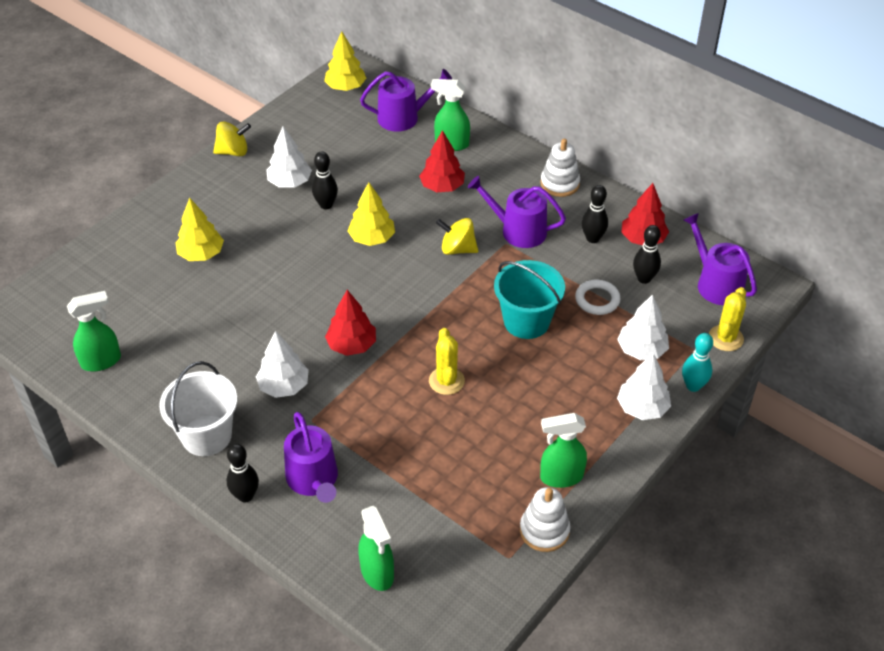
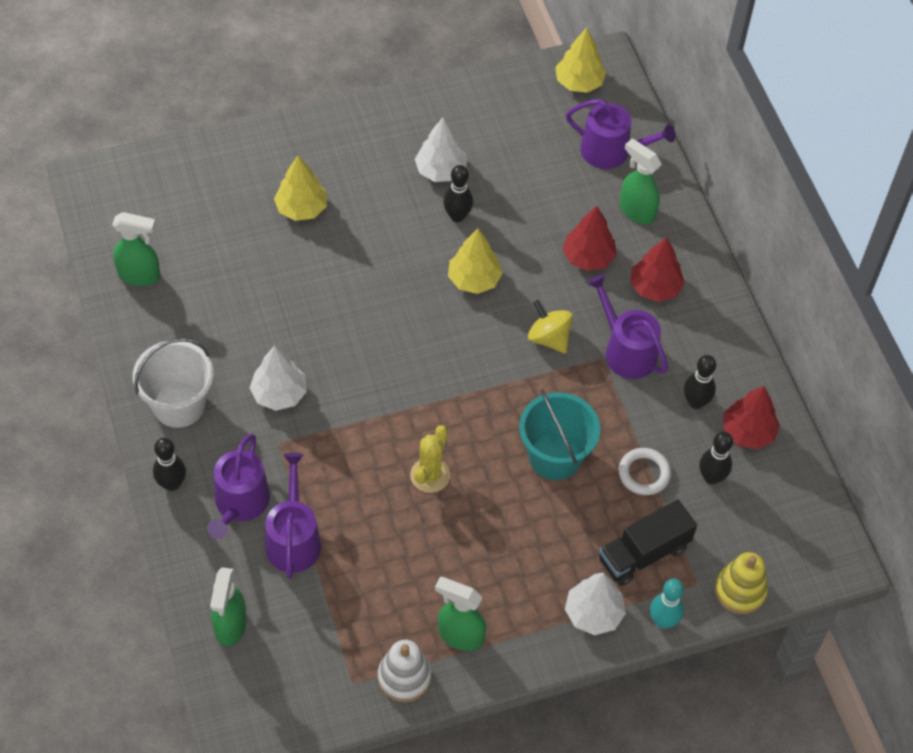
camera: 30 degrees right, 10 degrees up
yellow spinning top [213,121,251,156] -> none
red tree [325,290,376,356] -> red tree moved to [630,237,685,302]
white stacking toy [540,139,580,197] -> none
white tree [617,294,669,360] -> black truck [599,500,697,586]
purple watering can [684,213,757,305] -> purple watering can moved to [265,453,321,579]
yellow cactus [709,287,746,351] -> yellow stacking toy [715,552,768,614]

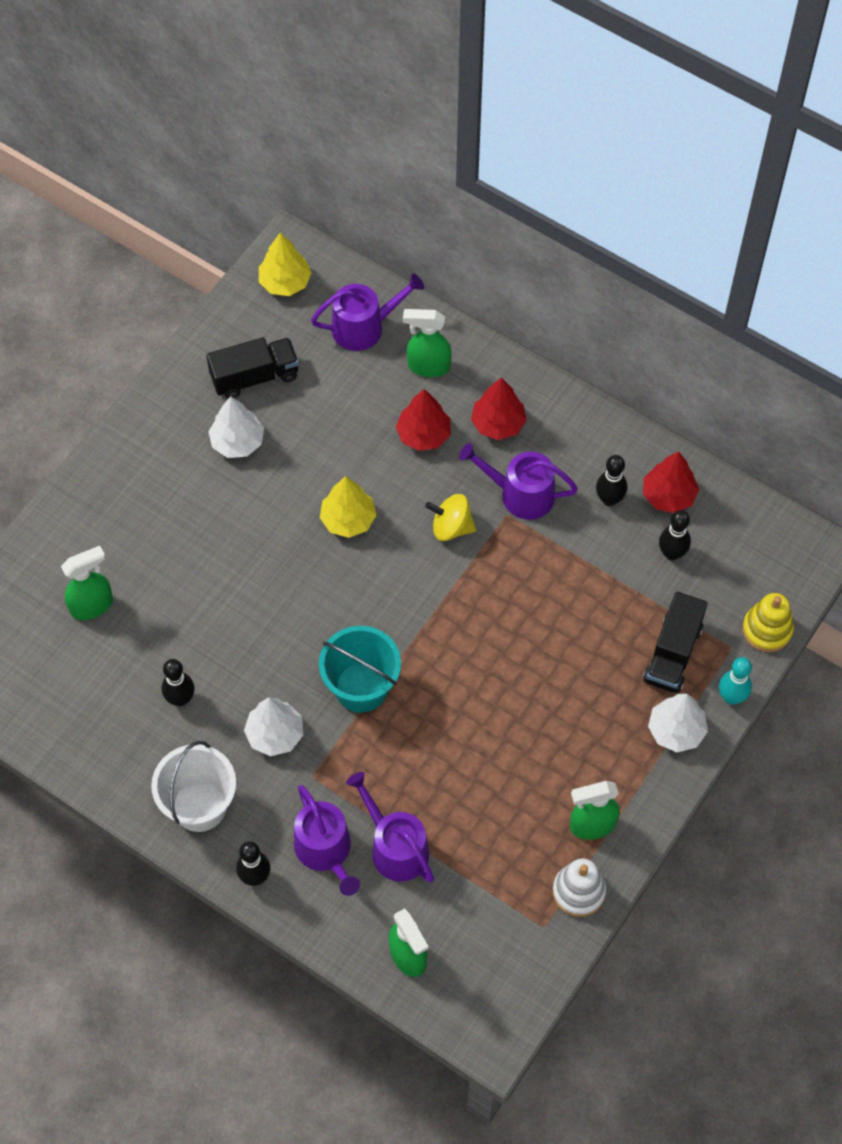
camera: 35 degrees left, 5 degrees up
green spray bottle [112,212,160,286] -> green spray bottle moved to [61,546,113,620]
yellow tree [274,156,327,221] -> none
yellow cactus [410,425,450,493] -> none
black bowling pin [443,165,473,222] -> black bowling pin moved to [162,659,195,706]
turquoise bucket [519,389,600,480] -> turquoise bucket moved to [319,626,401,712]
white ring [618,448,671,495] -> none
none -> black truck [206,337,299,398]

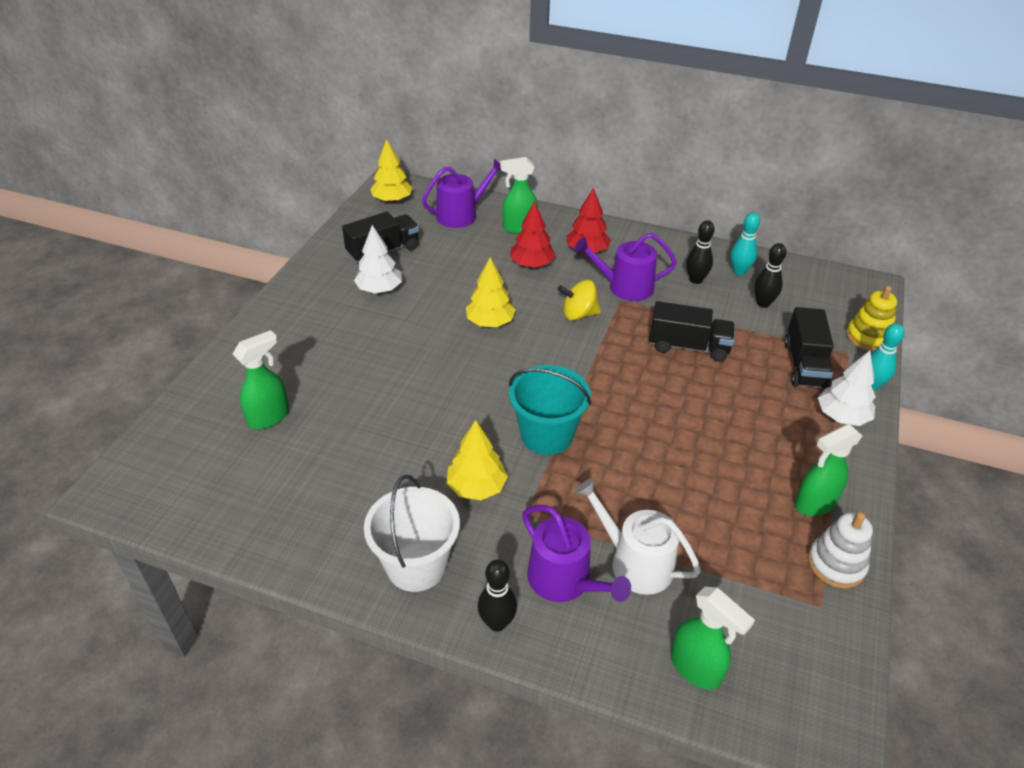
camera: 15 degrees left, 20 degrees down
black bowling pin [162,659,195,706] -> none
white tree [244,698,303,756] -> yellow tree [447,420,508,500]
purple watering can [346,772,434,883] -> white watering can [575,478,701,595]
red tree [643,451,699,513] -> turquoise bowling pin [731,212,760,275]
none -> black truck [649,301,735,362]

